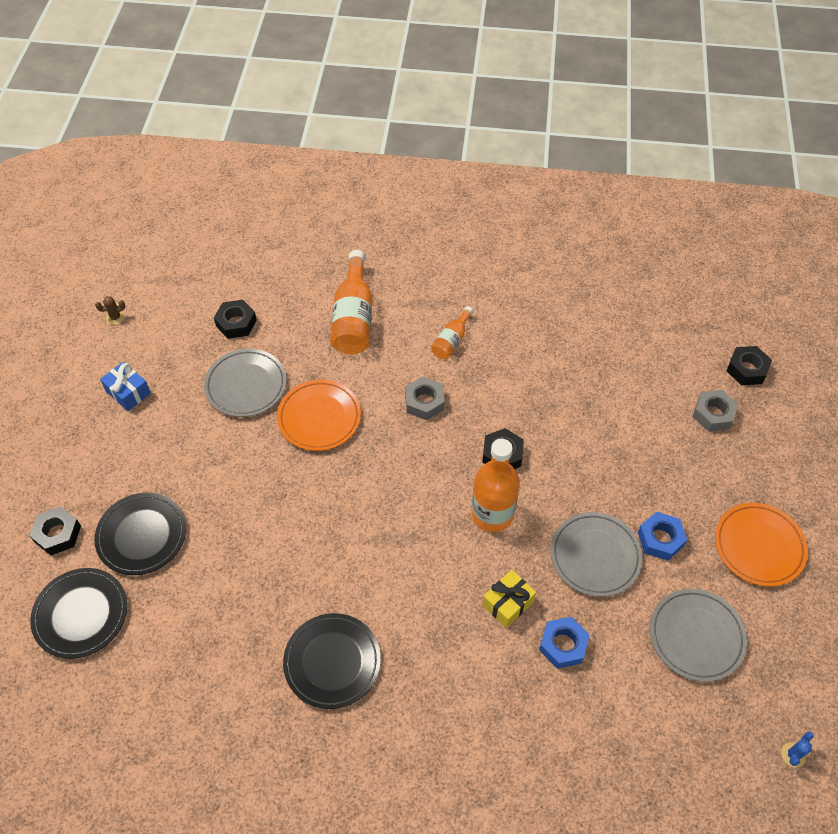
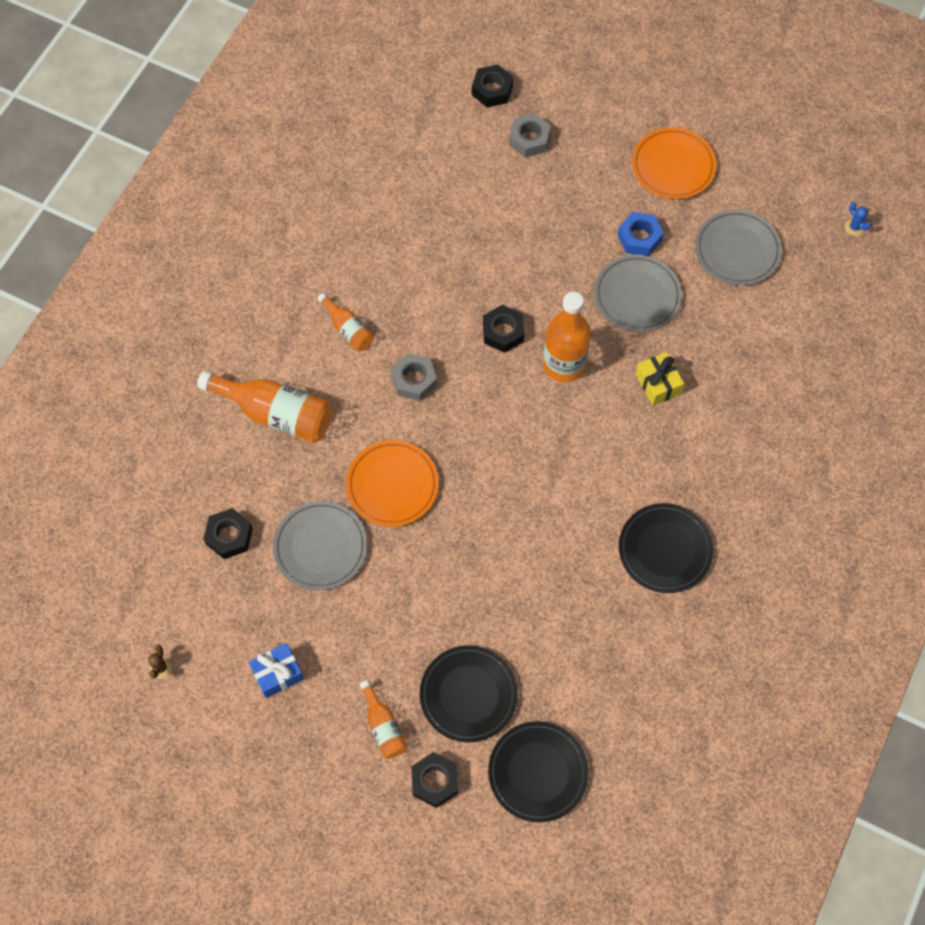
camera: 70 degrees left, 10 degrees up
blue nut [539,617,589,669] -> none
none -> orange bottle [360,680,408,759]

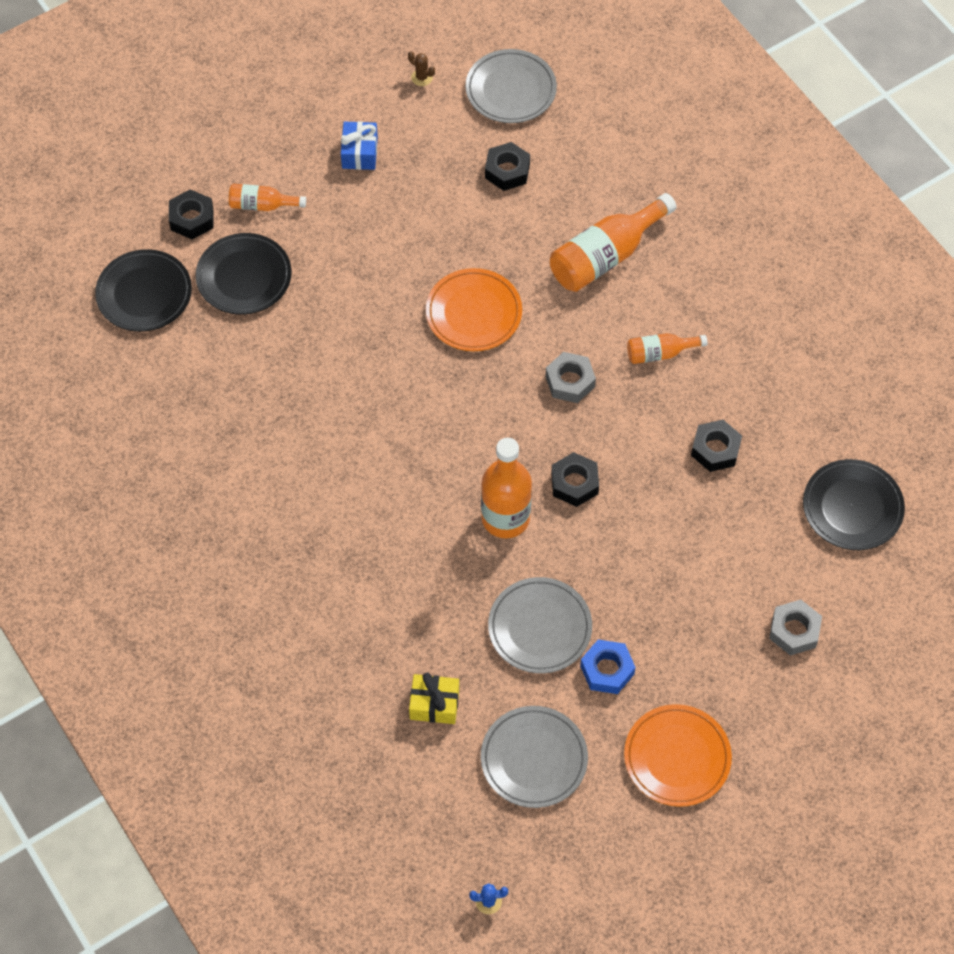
camera: 120 degrees right, 5 degrees down
grey plate [273,501,367,590] -> grey plate moved to [465,49,557,123]
black nut [472,65,513,107] -> black nut moved to [691,420,742,472]
black plate [619,503,714,593] -> black plate moved to [803,459,905,550]
yellow gift [636,352,684,406] -> yellow gift moved to [409,672,459,724]

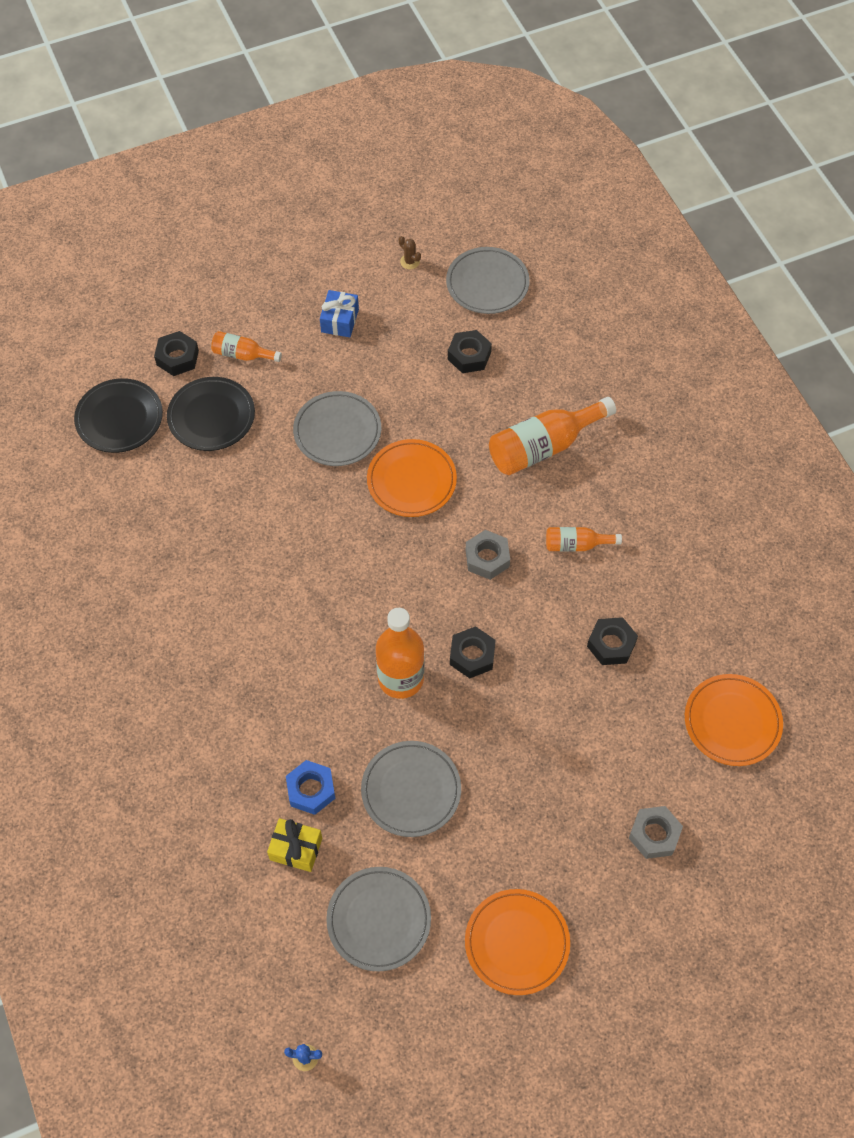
camera: 10 degrees right, 0 degrees up
blue nut [580,640,636,694] -> blue nut moved to [286,760,335,815]
black plate [803,459,905,550] -> orange plate [685,674,783,766]
none -> grey plate [293,391,381,466]

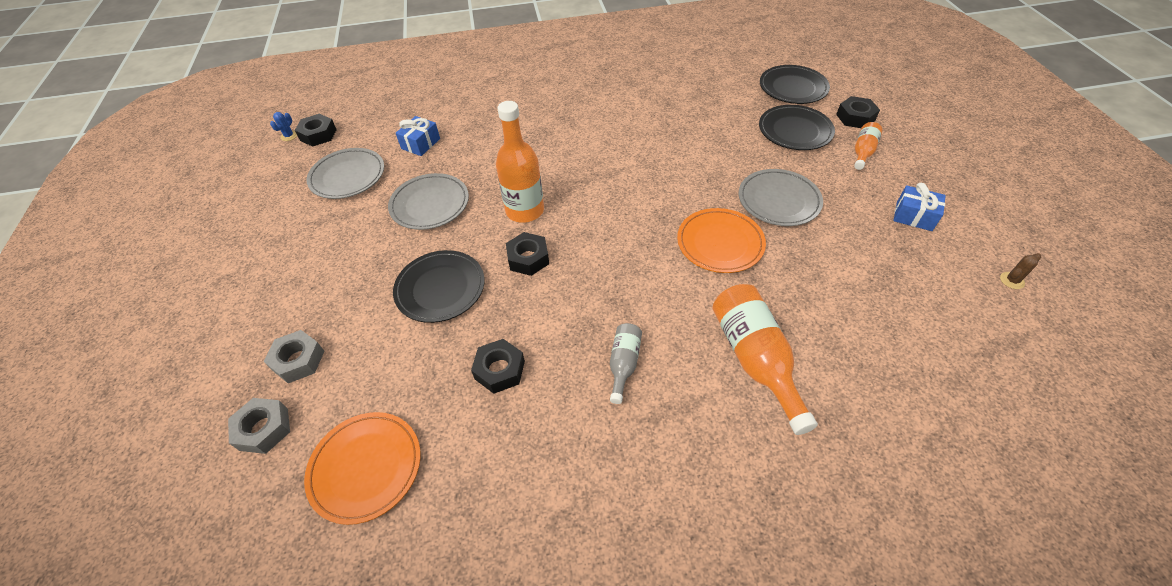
camera: 105 degrees right, 10 degrees down
yellow gift [267,818,322,872] -> blue gift [396,116,440,156]
blue nut [286,760,335,815] -> none
grey plate [446,247,530,314] -> none
black nut [448,330,492,373] -> black nut moved to [295,114,337,147]
orange plate [465,889,570,995] -> none
grey nut [466,530,510,580] -> grey nut moved to [228,398,290,454]
orange bottle [546,527,622,551] -> grey bottle [610,323,642,404]
none -> black plate [393,250,485,323]

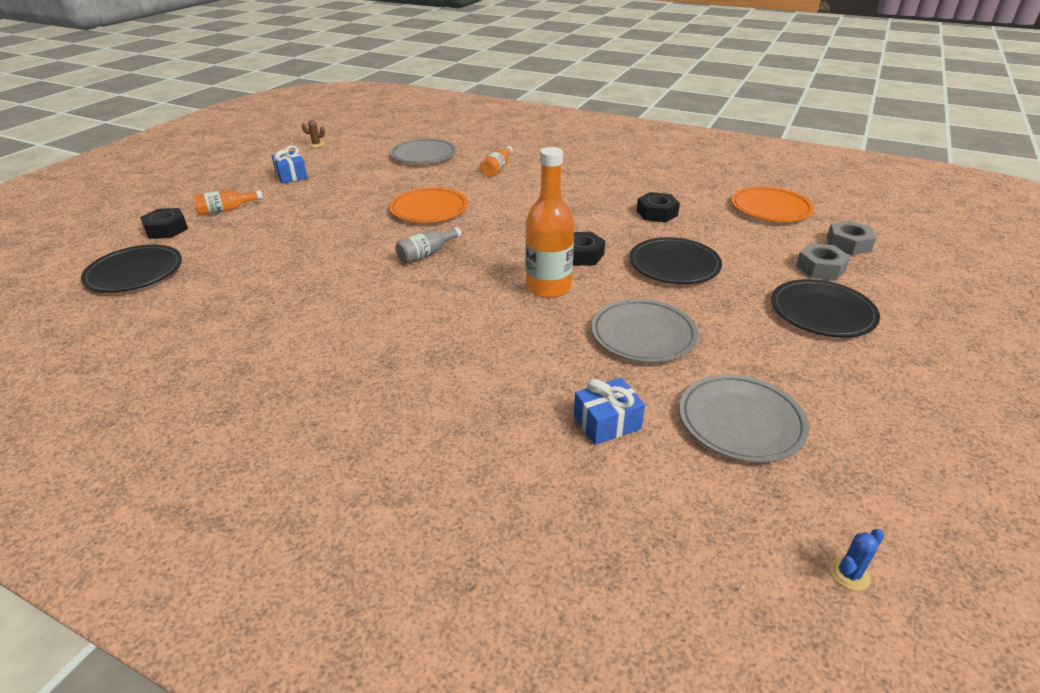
camera: 145 degrees left, 15 degrees down
black nut [295,114,337,147] -> none
grey bottle [610,323,642,404] -> grey bottle moved to [396,227,462,264]
orange bottle [712,284,818,435] -> orange bottle [480,146,513,177], size x0.54
grey plate [739,169,823,226] -> grey plate moved to [390,138,457,164]
black plate [759,105,835,150] -> black plate moved to [771,279,880,338]

